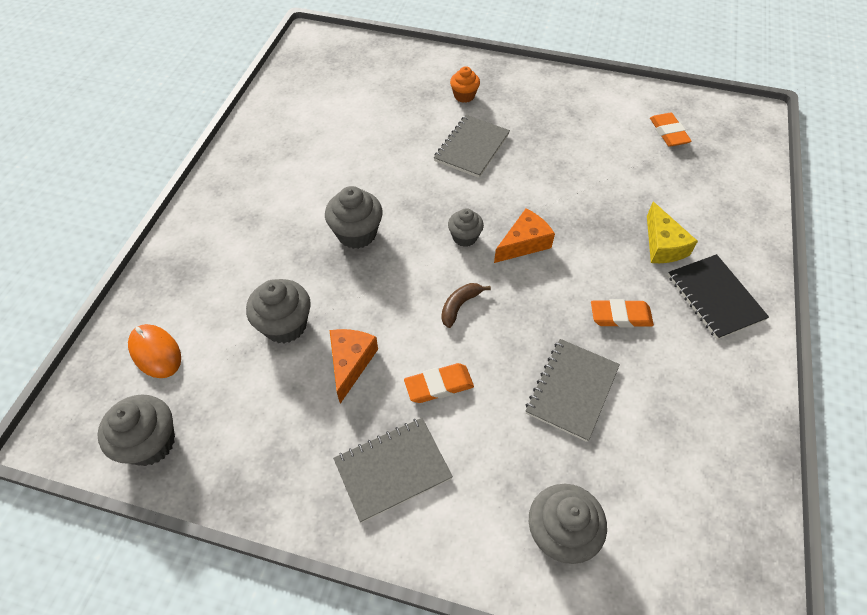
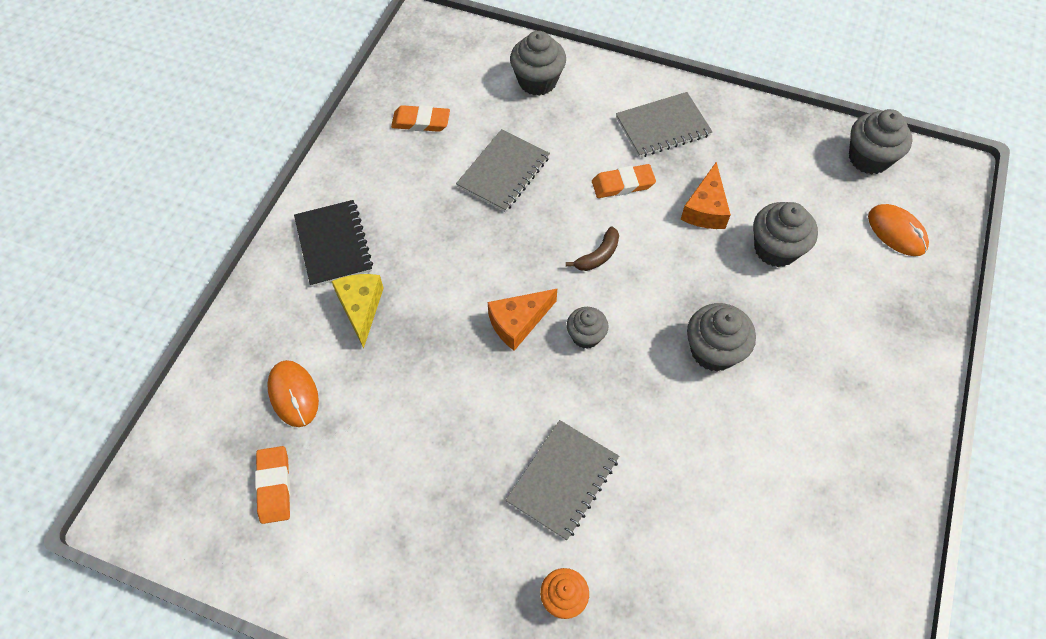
camera: 175 degrees left, 5 degrees up
orange eraser [591,299,654,327] -> orange eraser moved to [391,105,450,132]
none -> orange mouse [267,360,319,427]

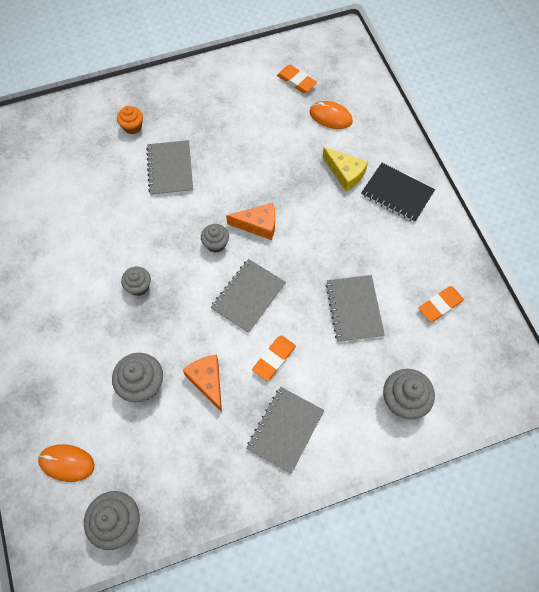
camera: 140 degrees right, 5 degrees up
orange cheese [488,289,557,351] -> orange cheese turned 75 degrees clockwise [226,203,275,240]
brown banana [566,227,619,271] -> grey notebook [210,259,286,333]
grey cupcake [687,303,756,372] -> grey cupcake [121,267,151,296], size x0.63

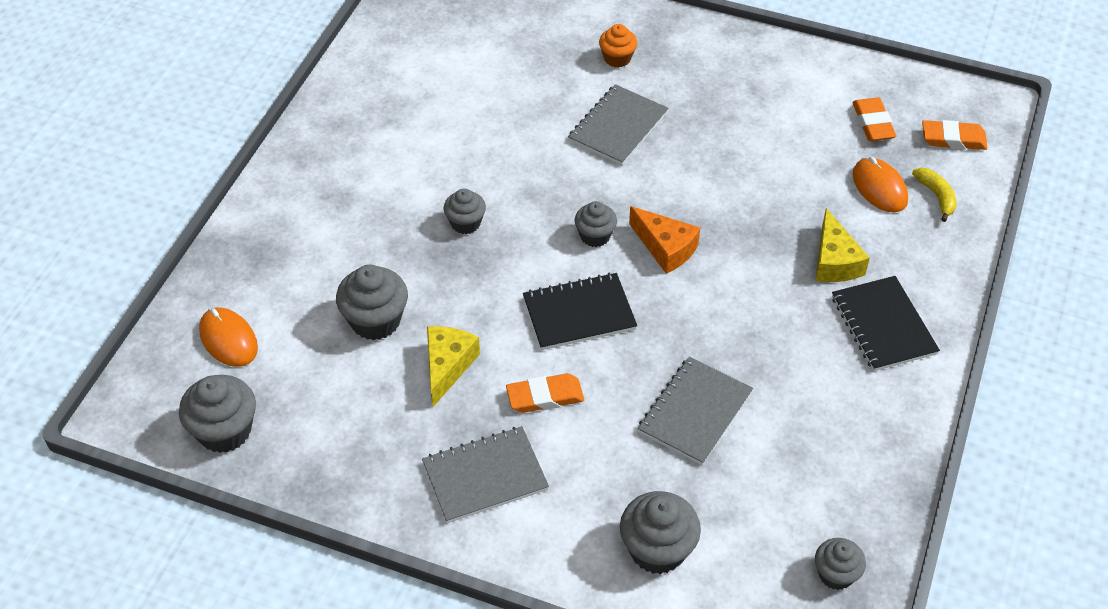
camera: 40 degrees right, 15 degrees down
orange cheese [183,355,222,412] -> yellow cheese [427,326,480,407]
grey notebook [210,259,286,333] -> black notebook [523,273,637,350]
orange eraser [419,286,464,322] -> orange eraser moved to [922,120,987,150]
none -> grey cupcake [815,538,866,590]
none -> yellow banana [912,168,957,222]

